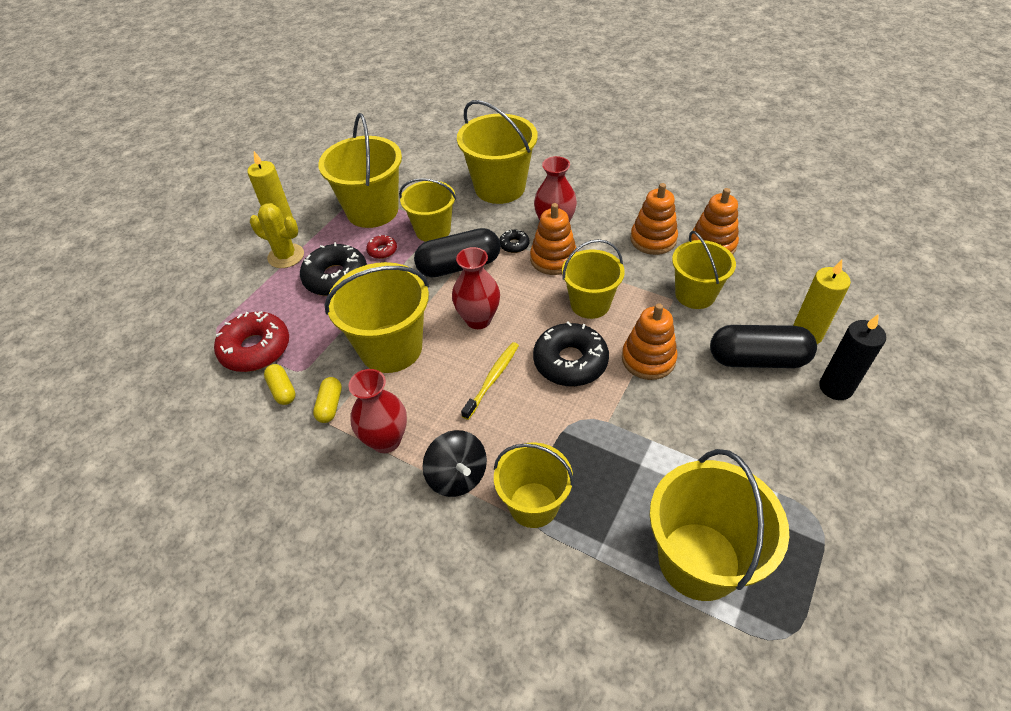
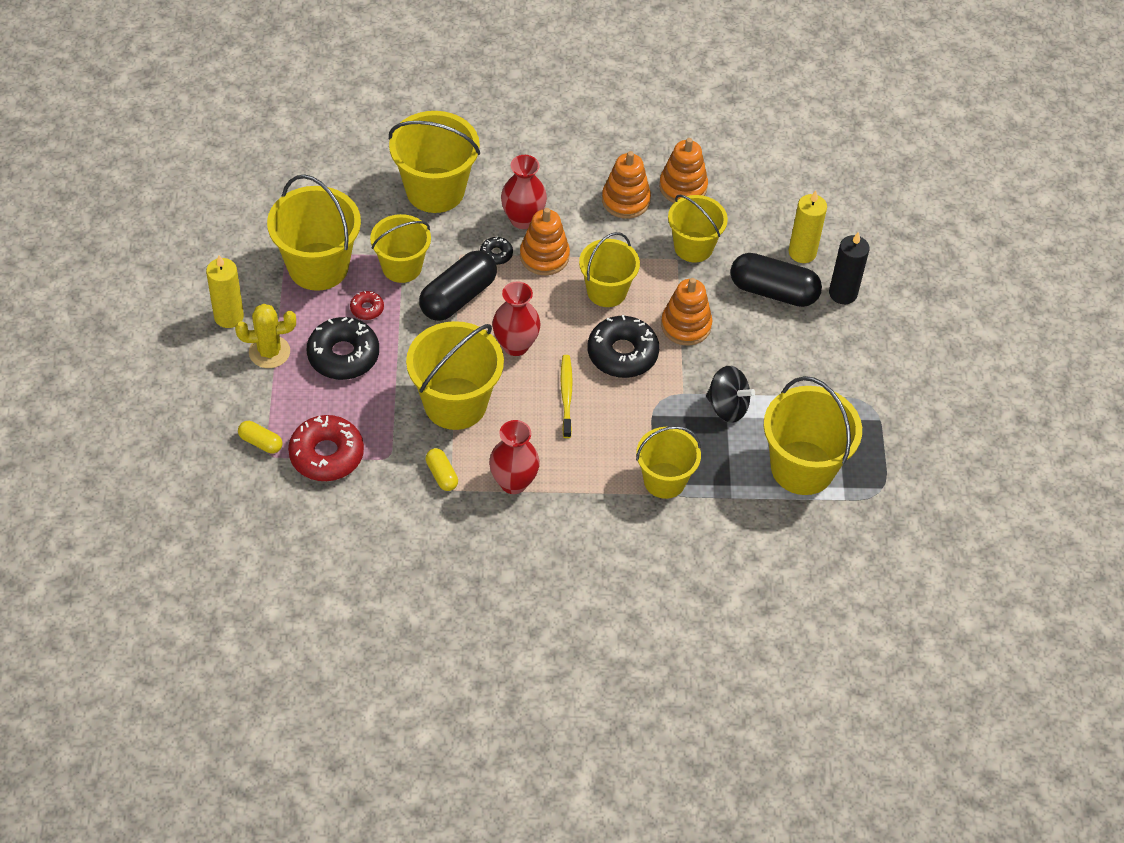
camera: 35 degrees left, 5 degrees up
yellow capsule [264,364,296,405] -> yellow capsule moved to [238,421,282,454]
black spinning top [422,430,487,497] -> black spinning top moved to [706,366,755,423]
black capsule [710,325,817,368] -> black capsule turned 45 degrees clockwise [730,253,822,307]

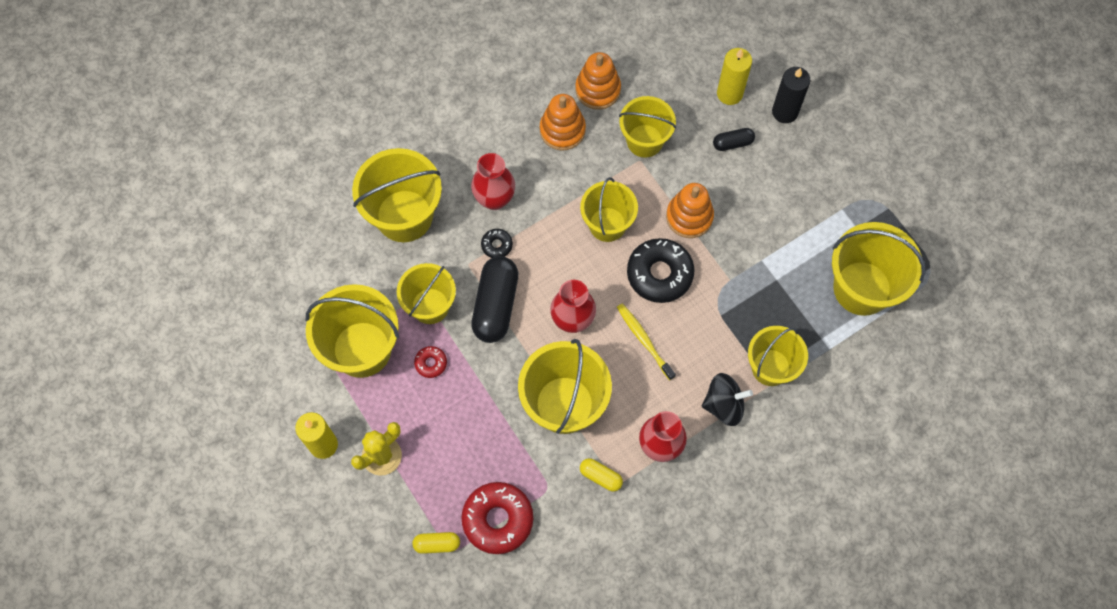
camera: 30 degrees left, 15 degrees up
black donut [307,317,379,380] -> none
orange stacking toy [520,208,570,275] -> none
black spinning top [706,366,755,423] -> black spinning top moved to [702,373,753,426]
black capsule [730,253,822,307] -> black capsule [713,128,755,151], size x0.50

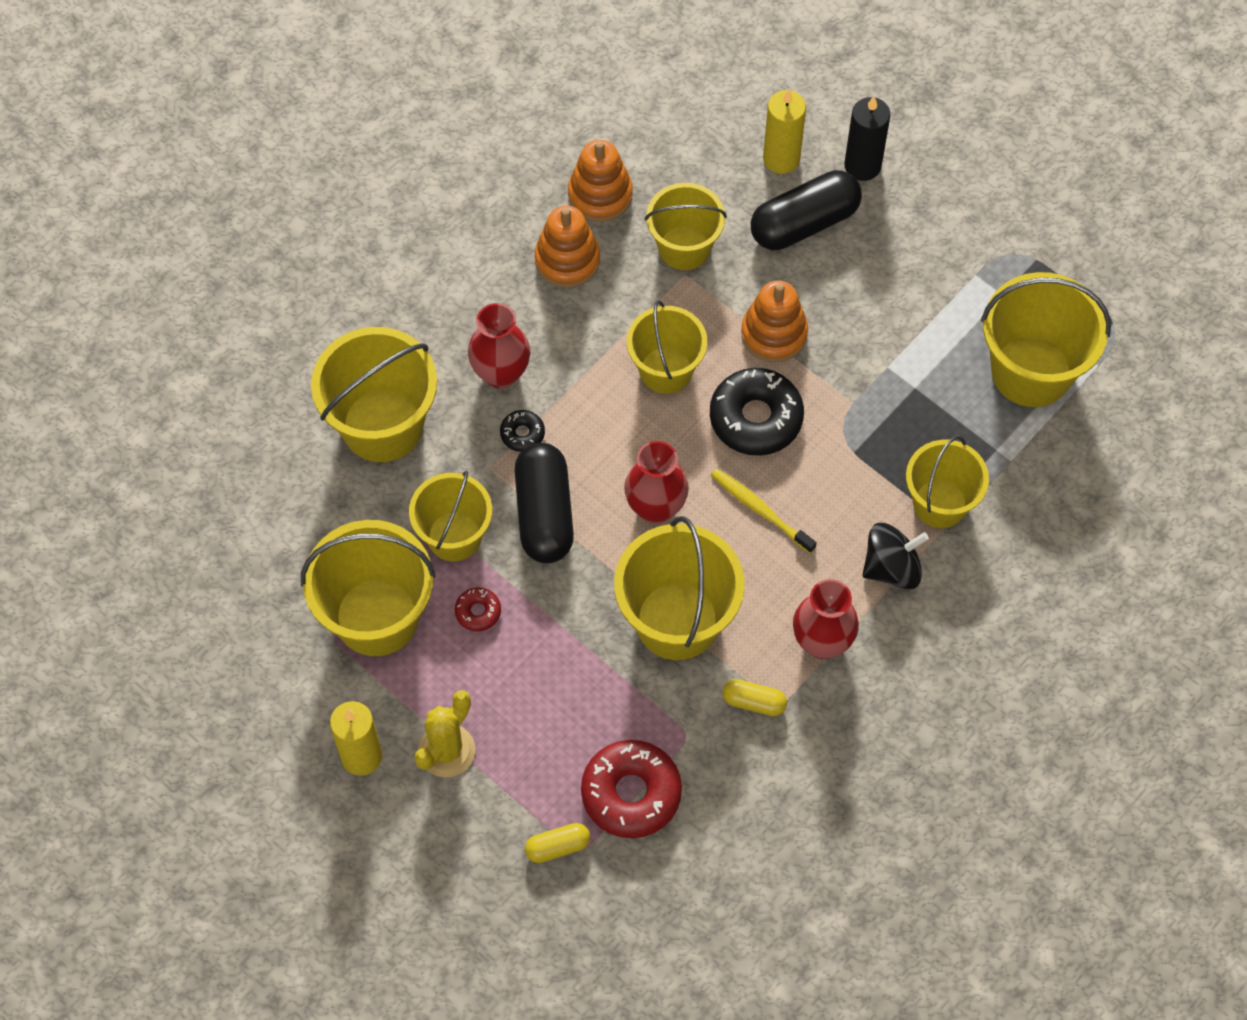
camera: 15 degrees left, 5 degrees down
black capsule [713,128,755,151] -> black capsule [750,170,862,250], size x2.00

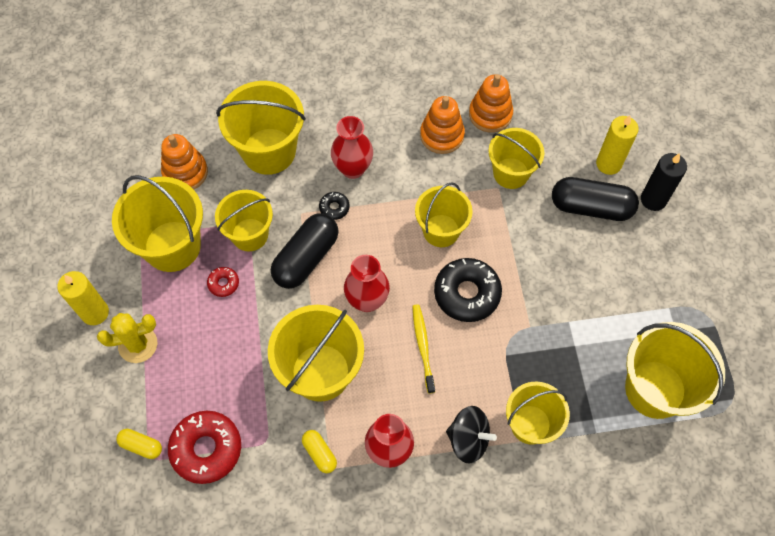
camera: 40 degrees right, 0 degrees up
orange stacking toy [741,281,808,362] -> orange stacking toy moved to [161,134,208,189]

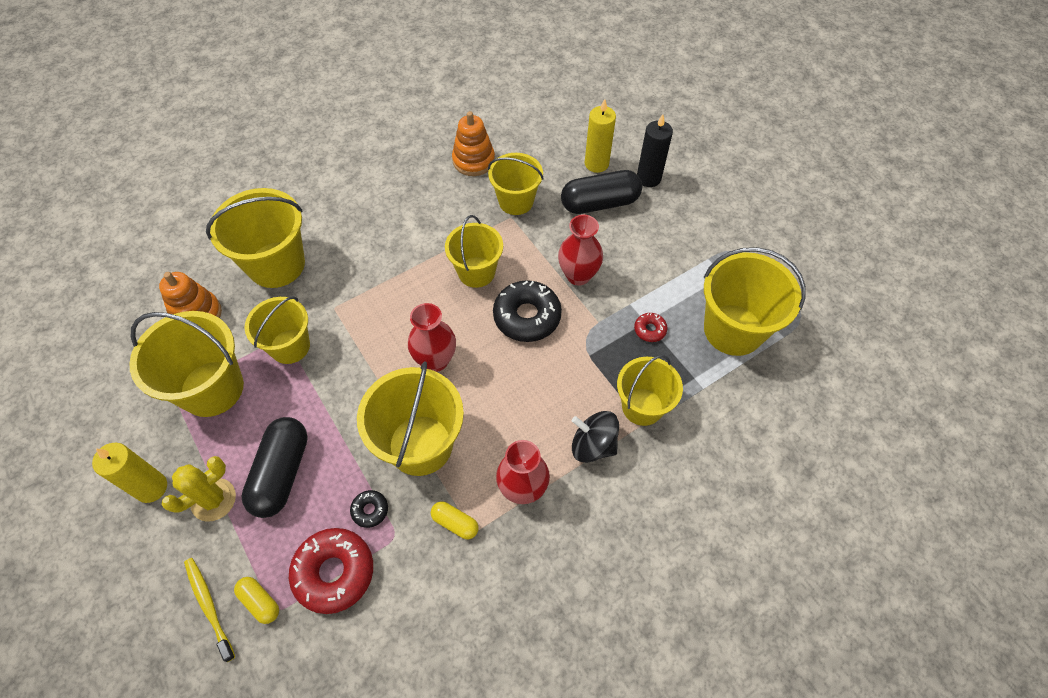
camera: 25 degrees left, 5 degrees down
yellow capsule [116,429,162,459] -> yellow capsule turned 45 degrees clockwise [234,577,279,624]
red donut [207,267,239,297] -> red donut moved to [634,313,668,342]
black capsule [271,213,339,289] -> black capsule moved to [241,417,308,518]
black donut [319,192,350,220] -> black donut moved to [350,490,388,528]
red vase [331,116,373,179] -> red vase moved to [558,215,603,285]
yellow toothbrush [412,304,435,394] -> yellow toothbrush moved to [184,558,235,662]
orange stacking toy [420,96,465,154] -> none
black spinning top [446,406,497,463] -> black spinning top turned 150 degrees counterclockwise [572,411,619,463]

